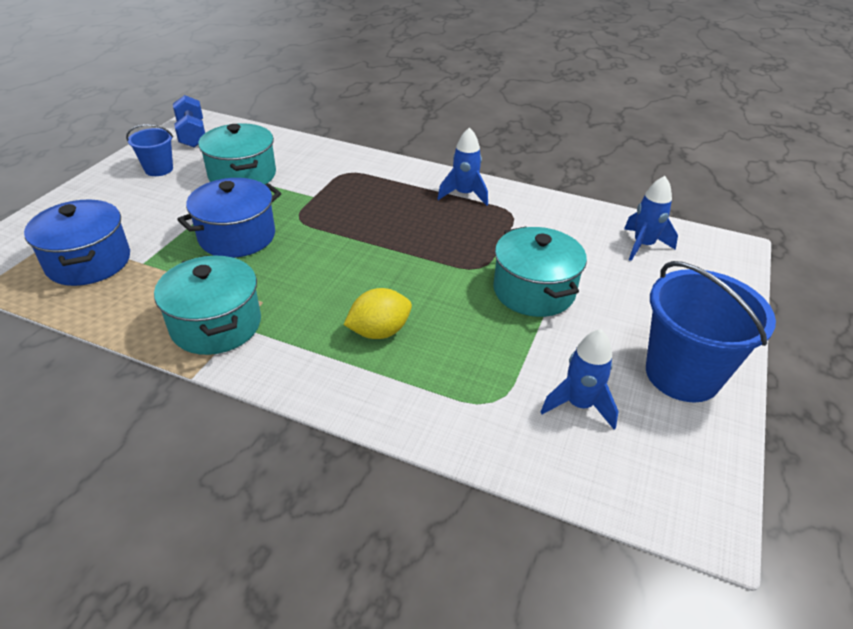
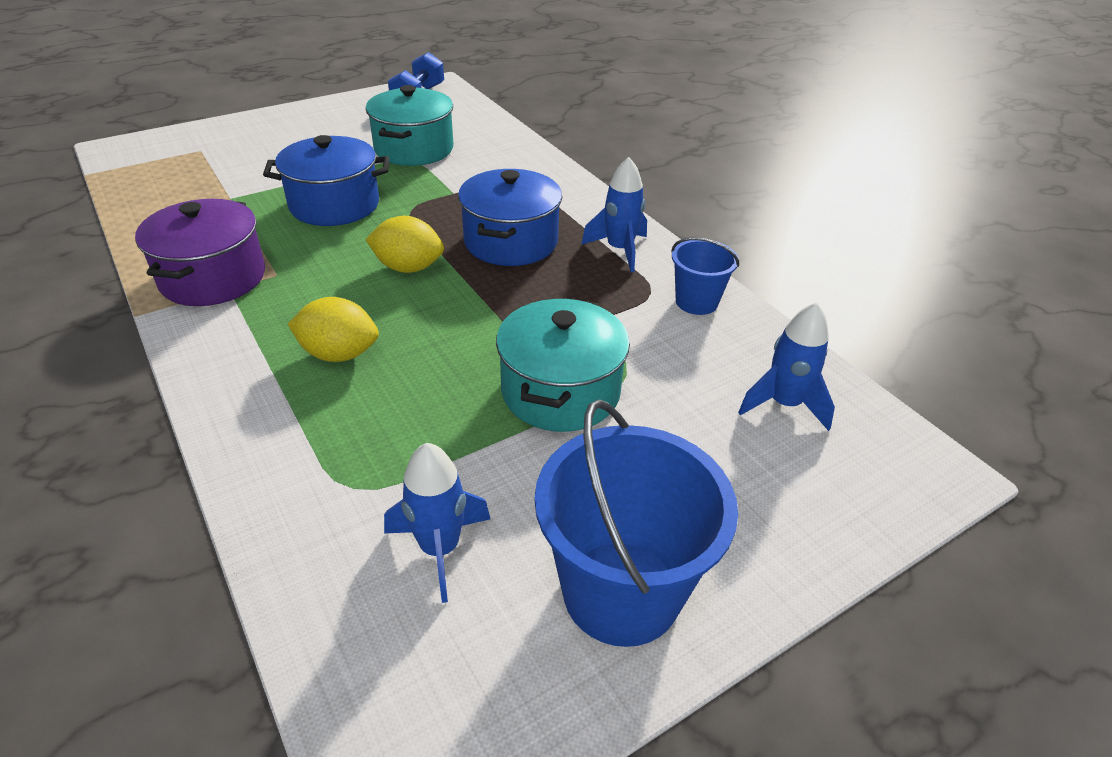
camera: 35 degrees right, 0 degrees up
blue pot [24,199,130,286] -> blue pot moved to [458,169,562,266]
blue bucket [126,124,173,176] -> blue bucket moved to [671,237,739,315]
turquoise pot [154,255,261,355] -> purple pot [135,199,265,306]
none -> yellow lemon [365,216,444,273]

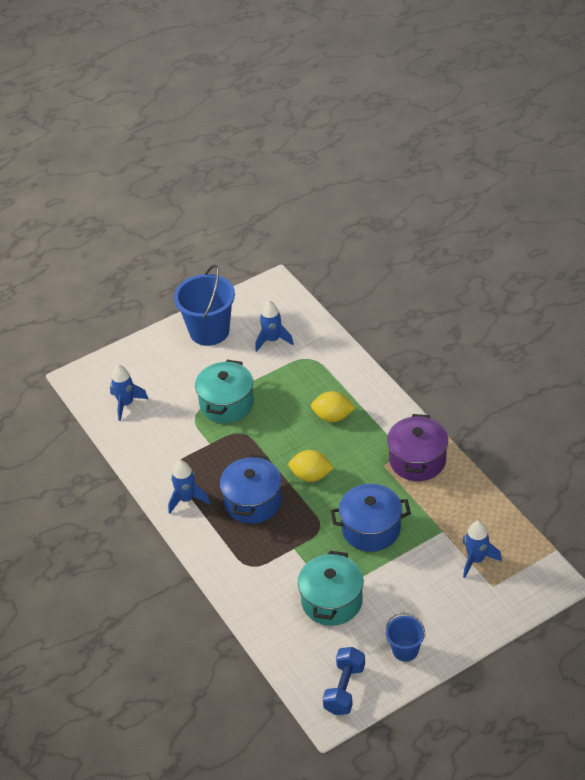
camera: 175 degrees left, 5 degrees up
blue bucket [671,237,739,315] -> blue bucket moved to [386,612,425,662]
none -> blue rocket [463,521,502,578]

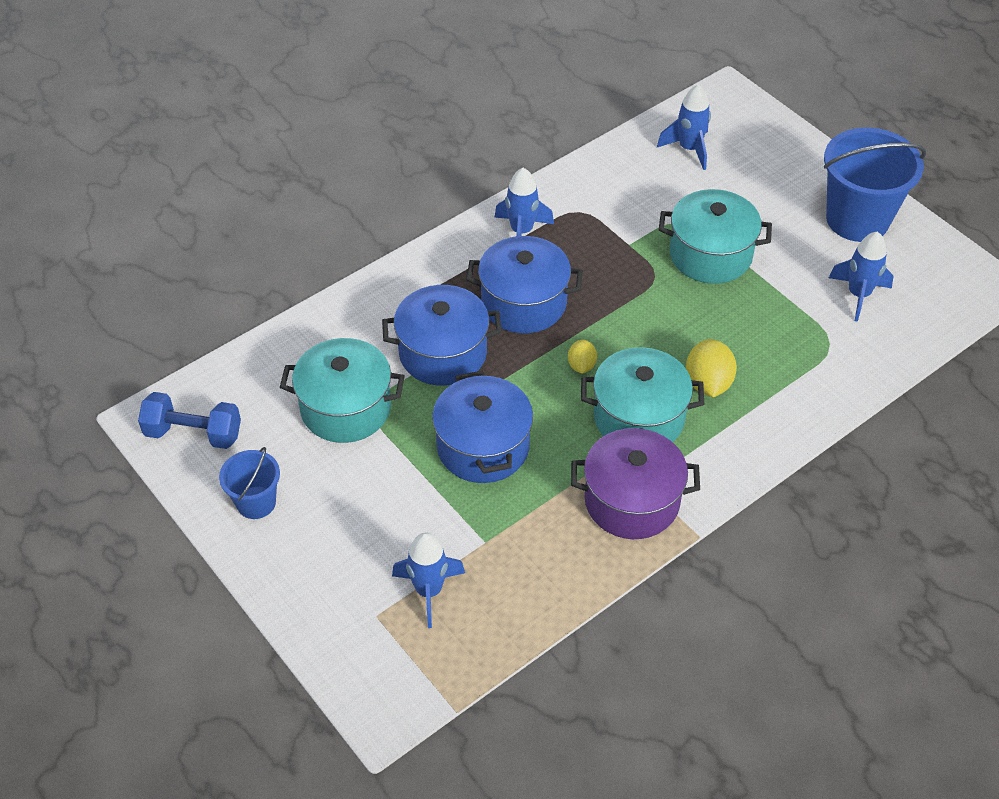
camera: 80 degrees right, 5 degrees up
yellow lemon [288,450,334,482] -> yellow lemon [568,339,597,374], size x0.60
none -> blue pot [382,285,502,386]
none -> turquoise pot [581,347,704,442]

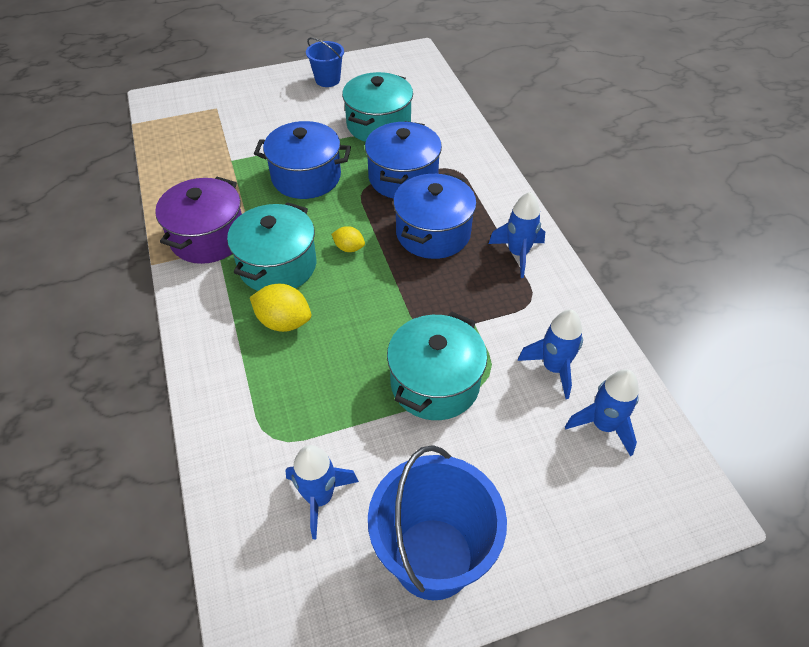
camera: 110 degrees right, 0 degrees up
blue dumbbell [138,392,241,449] -> none
blue rocket [392,533,465,628] -> blue rocket moved to [518,310,583,399]

